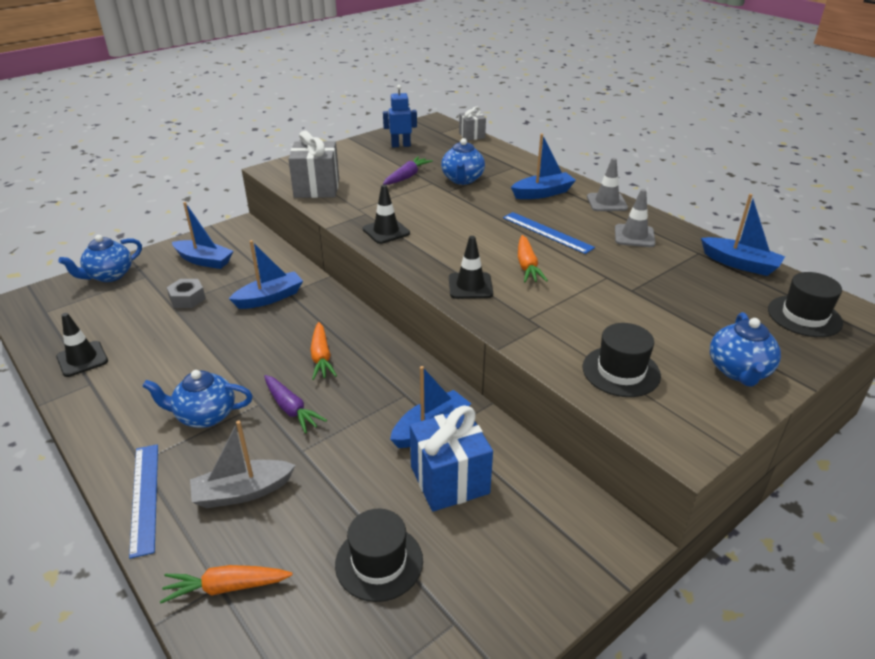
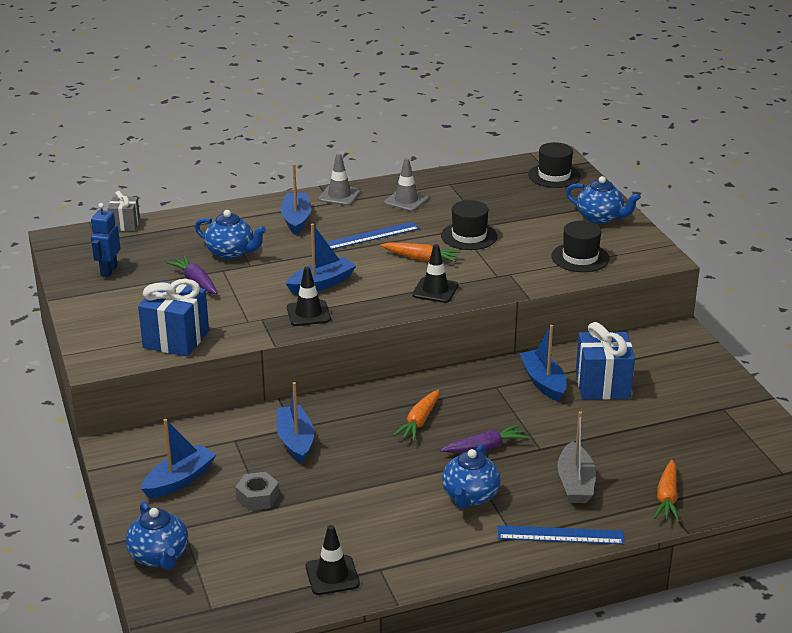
camera: 70 degrees left, 5 degrees down
grey gift [288,131,339,198] -> blue gift [138,279,209,357]
orange carrot [310,322,337,380] -> orange carrot turned 105 degrees clockwise [393,390,439,442]
black hat [335,509,423,602] -> black hat moved to [441,200,497,250]
blue boat [701,194,785,276] -> blue boat moved to [286,224,356,294]

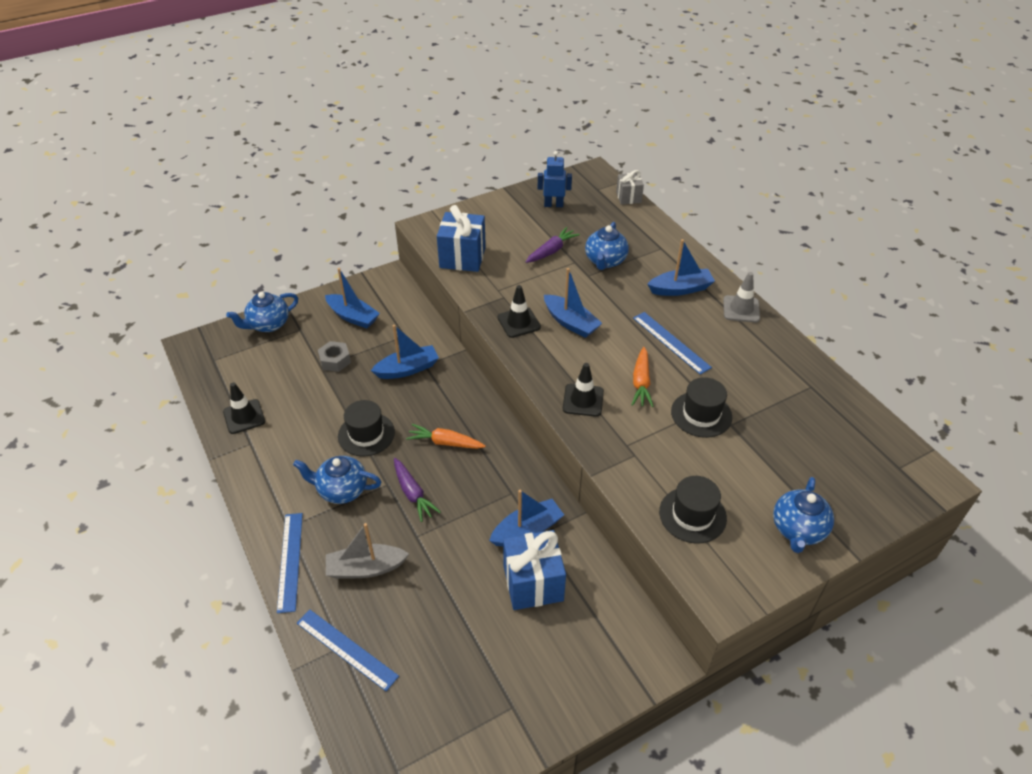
camera: 80 degrees right, 15 degrees up
grey traffic cone [384,158,429,212] -> none
black hat [528,142,581,188] -> black hat moved to [338,400,395,456]
orange carrot [654,460,679,522] -> blue ruler [297,610,399,691]

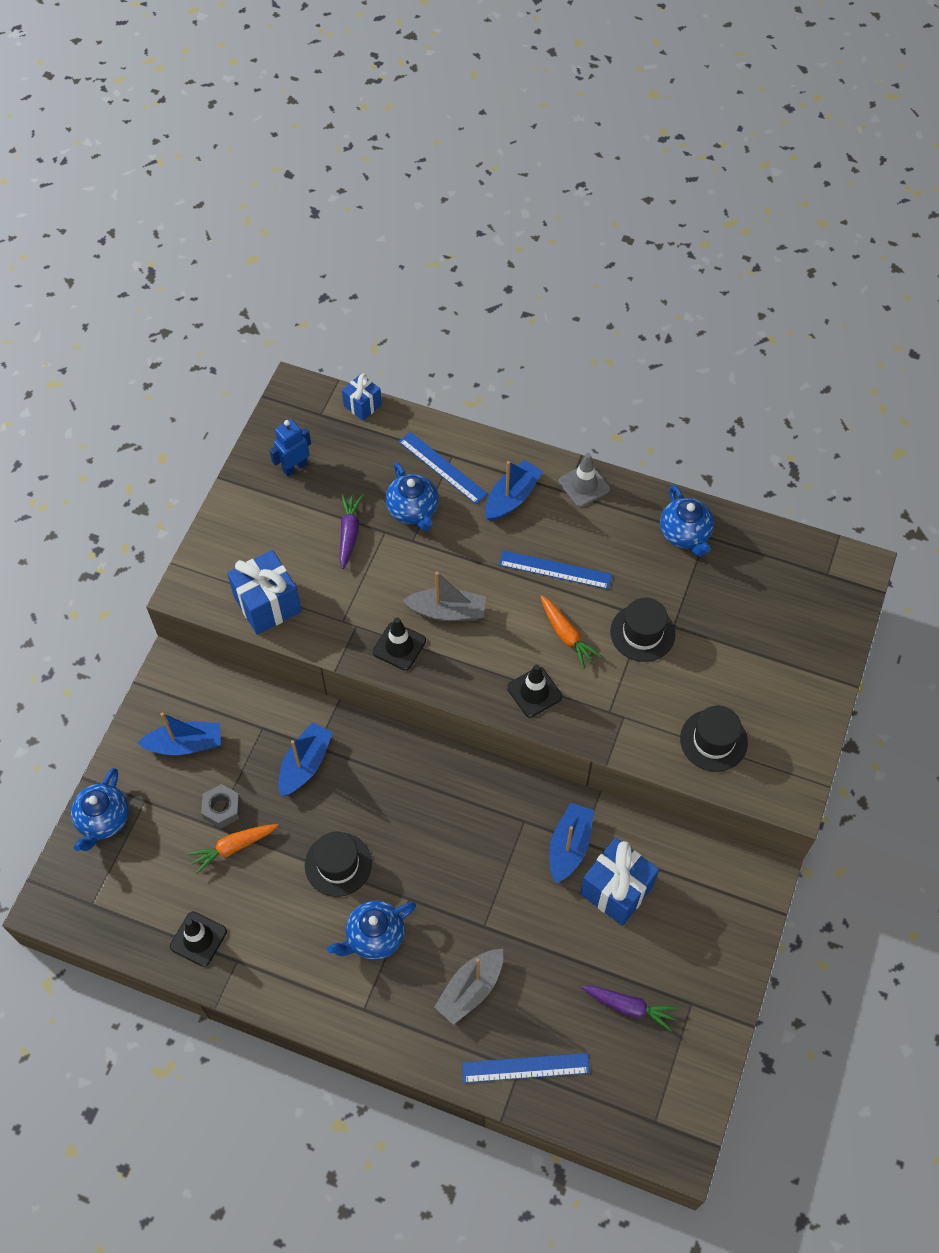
camera: 40 degrees left, 15 degrees up
blue ruler [277,513,303,613] -> blue ruler moved to [399,432,488,504]
purple carrot [394,458,441,522] -> purple carrot moved to [581,986,678,1031]
orange carrot [406,424,486,449] -> orange carrot moved to [187,824,278,874]
blue boat [544,268,602,338] -> grey boat [402,572,486,621]
grey gift [616,170,644,205] -> blue gift [342,373,382,421]
blue teapot [773,477,834,553] -> blue teapot moved to [660,485,714,557]

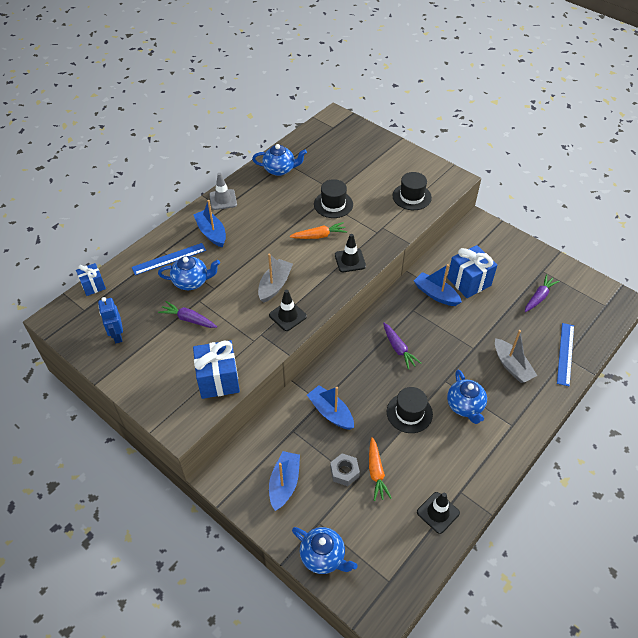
camera: 70 degrees left, 10 degrees down
blue ruler [499,550,612,589] -> none
none -> purple carrot [383,323,421,370]

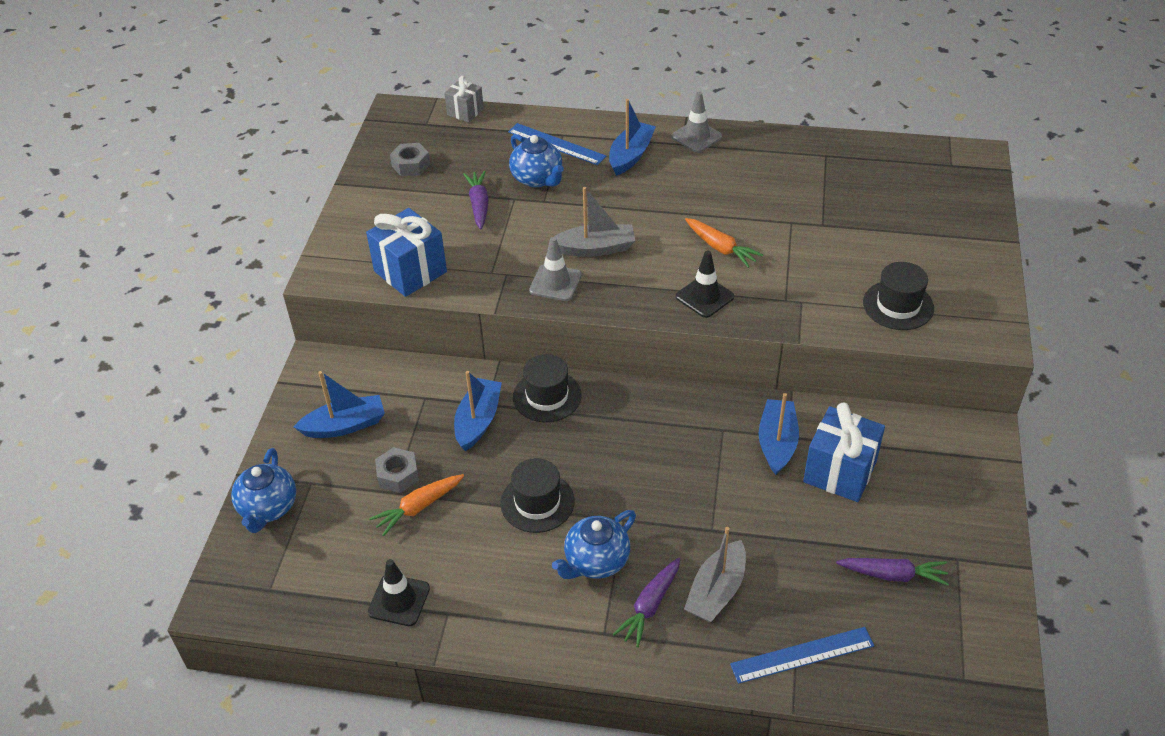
camera: 60 degrees right, 5 degrees down
blue gift [76,263,106,296] -> grey gift [444,76,484,123]
blue robot [98,297,123,343] -> grey nut [390,143,430,176]
blue teapot [252,144,307,176] -> none
black traffic cone [269,290,307,331] -> grey traffic cone [529,237,582,301]
black hat [314,179,353,218] -> black hat moved to [513,354,582,422]
purple carrot [383,323,421,370] -> purple carrot moved to [613,558,680,647]

